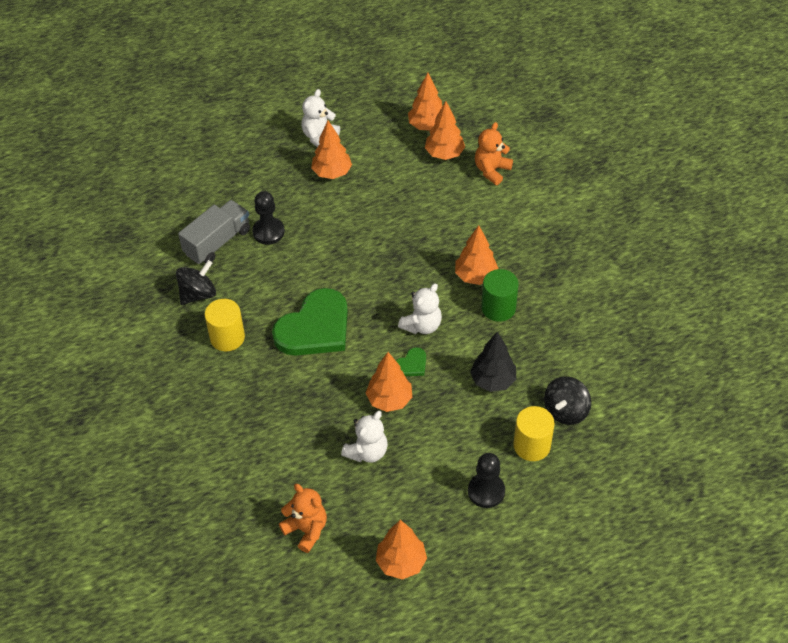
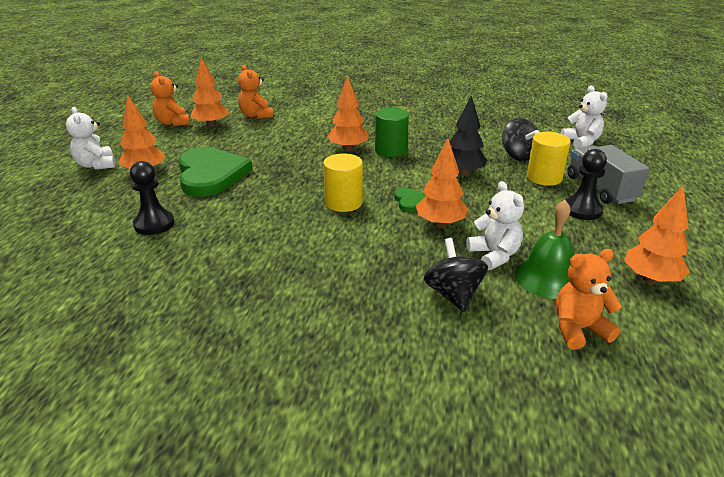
camera: 60 degrees left, 20 degrees down
black spinning top [176,260,216,305] -> black spinning top moved to [424,238,488,312]
grey truck [178,200,250,264] -> grey truck moved to [567,145,649,204]
yellow cylinder [204,299,245,351] -> yellow cylinder moved to [323,153,363,212]
green heart [272,288,348,356] -> green heart moved to [178,147,253,197]
white teddy bear [398,283,442,334] -> white teddy bear moved to [561,86,607,148]
orange tree [408,73,442,130] -> orange teddy bear [151,71,190,126]
none -> green bell [515,200,574,299]

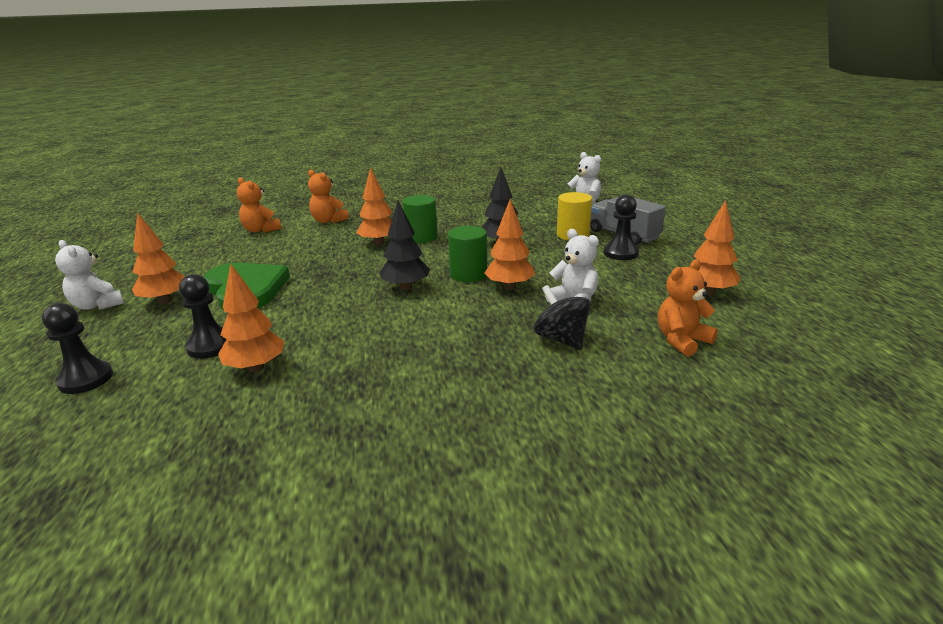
camera: 20 degrees left, 5 degrees down
orange teddy bear [151,71,190,126] -> orange teddy bear moved to [308,170,349,223]
orange tree [191,57,230,127] -> orange tree moved to [218,264,284,372]
yellow cylinder [323,153,363,212] -> black tree [380,201,430,290]
green heart [394,188,426,212] -> green cylinder [448,226,487,282]
black spinning top [502,118,539,162] -> none
green bell [515,200,574,299] -> none
none -> black pawn [42,303,113,394]

